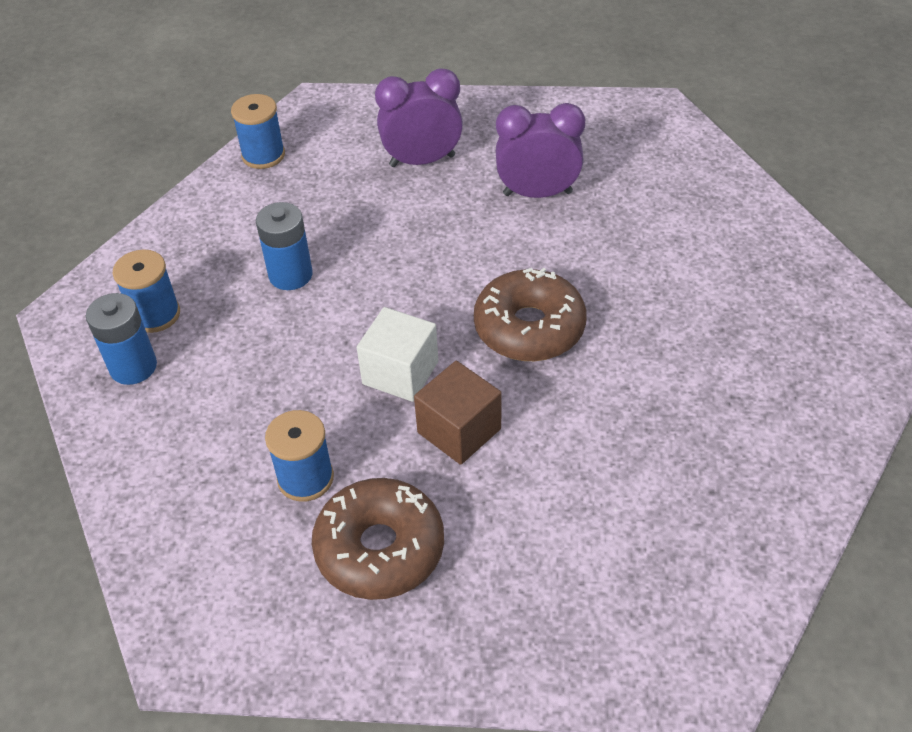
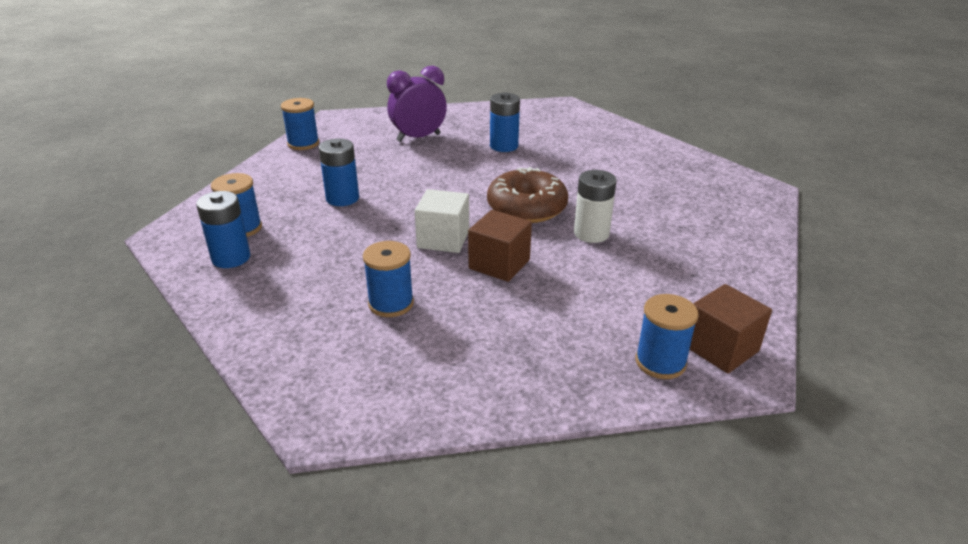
camera: 15 degrees left, 15 degrees down
brown donut [312,478,444,600] -> none
purple clock [496,103,585,198] -> blue battery [490,92,520,152]
none -> white battery [574,170,617,243]
none -> blue spool [635,294,699,379]
none -> brown cube [690,284,772,374]

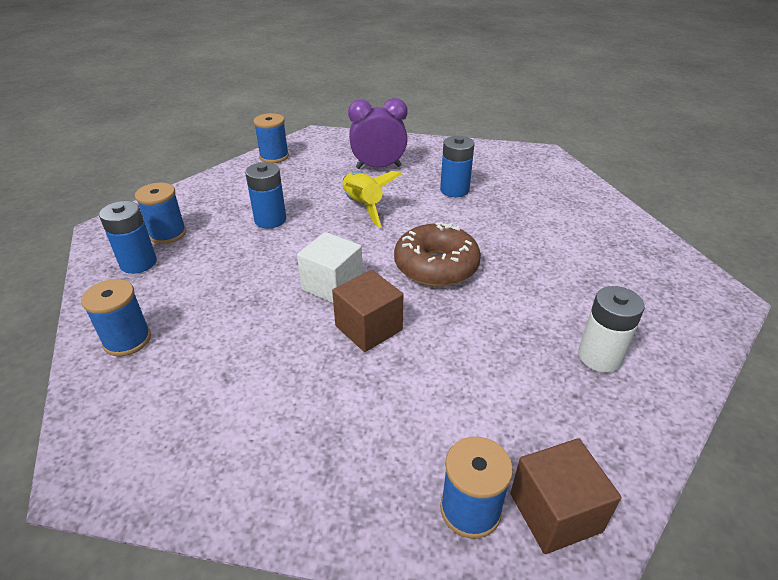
camera: 20 degrees right, 5 degrees up
blue spool [363,241,414,317] -> blue spool moved to [81,279,151,356]
white battery [574,170,617,243] -> white battery moved to [578,286,645,373]
none -> yellow rocket [342,171,402,228]

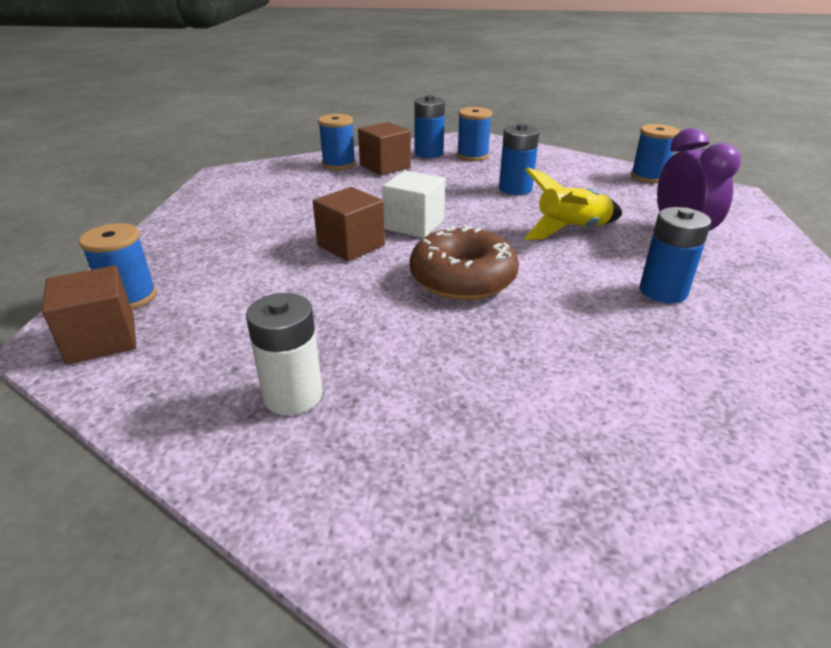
camera: 85 degrees right, 5 degrees down
none -> brown cube [358,122,411,176]

